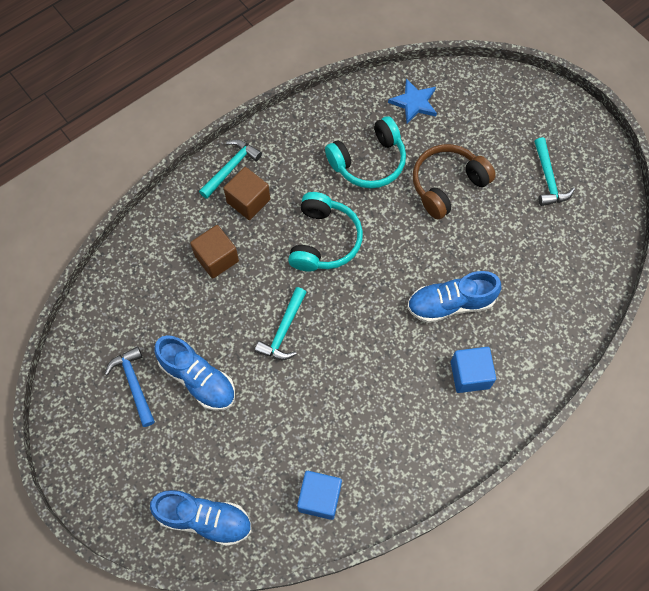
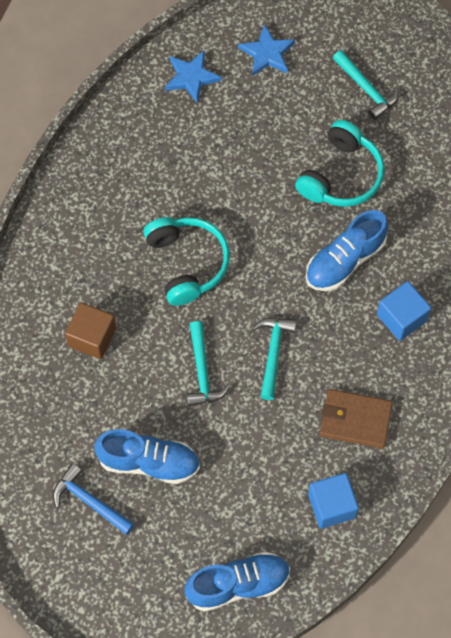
camera: 30 degrees left, 0 degrees up
turquoise hammer [199,140,262,199] -> turquoise hammer moved to [252,318,297,400]
brown cube [224,167,270,220] -> none
turquoise headphones [325,116,406,188] -> turquoise headphones moved to [295,120,385,207]
brown headphones [413,144,496,219] -> none
none -> blue star [238,24,295,76]
none -> brown wallet [320,389,393,449]

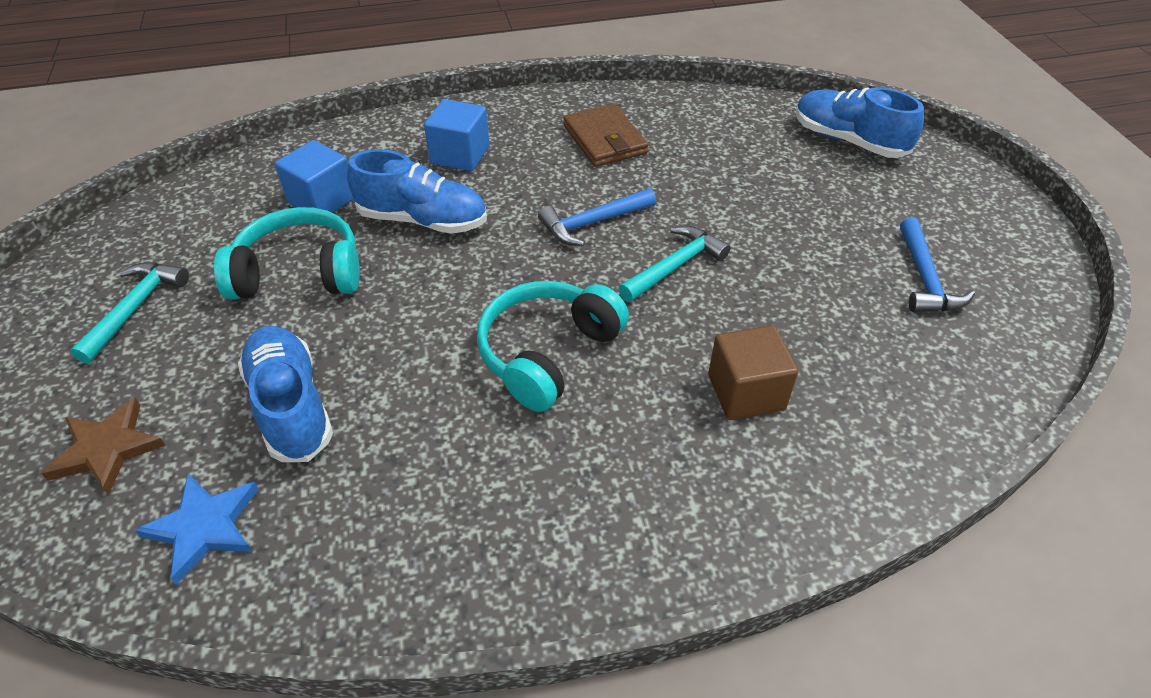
camera: 125 degrees left, 20 degrees down
blue shoe [94,429,200,484] -> blue shoe moved to [238,326,333,462]
blue star [238,24,295,76] -> brown star [41,397,166,495]
turquoise hammer [252,318,297,400] -> blue hammer [538,188,656,246]
blue cube [308,473,359,528] -> blue cube moved to [275,140,353,213]

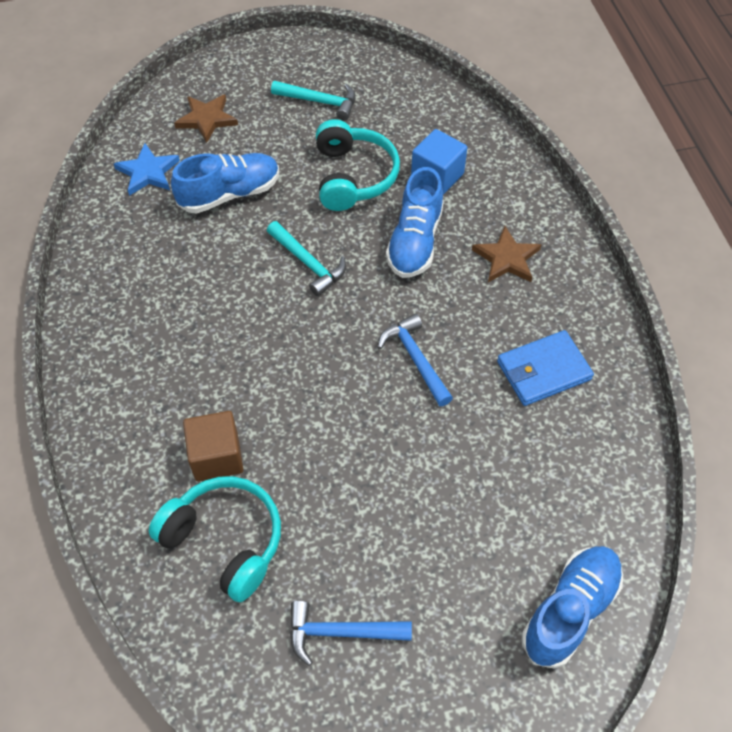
camera: 90 degrees right, 10 degrees up
blue cube [424,99,490,171] -> brown star [472,226,542,282]
turquoise headphones [477,281,629,412] -> turquoise headphones moved to [149,476,281,602]
brown wallet [564,104,649,167] -> blue wallet [497,330,594,406]
turquoise hammer [618,226,731,302] -> turquoise hammer moved to [267,221,346,296]

